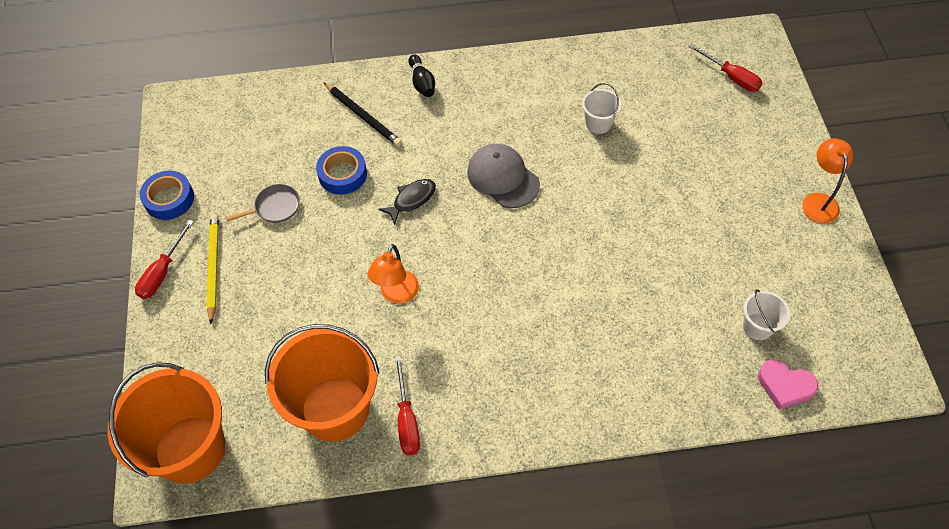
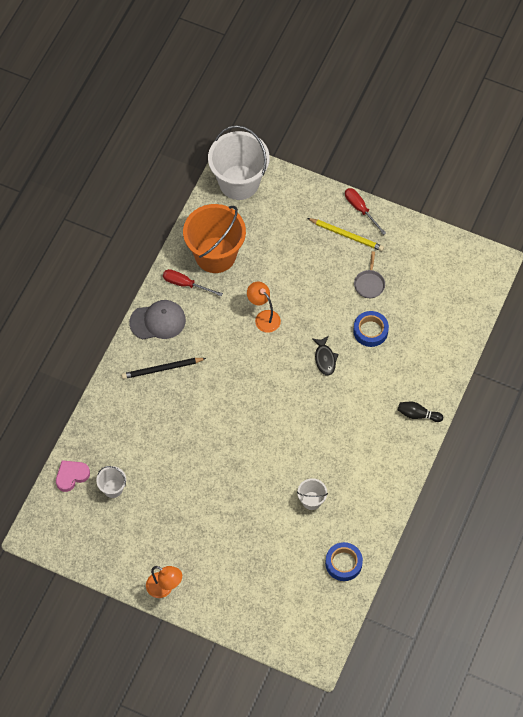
camera: 120 degrees right, 5 degrees up
orange bucket [107,362,225,484] -> white bucket [208,125,270,200]
blue tape [140,171,194,220] -> blue tape moved to [325,542,363,581]
black pencil [323,82,402,147] -> black pencil moved to [121,358,206,379]
grey cap [467,144,540,208] -> grey cap moved to [129,300,186,340]
red screwdriver [689,43,762,92] -> none

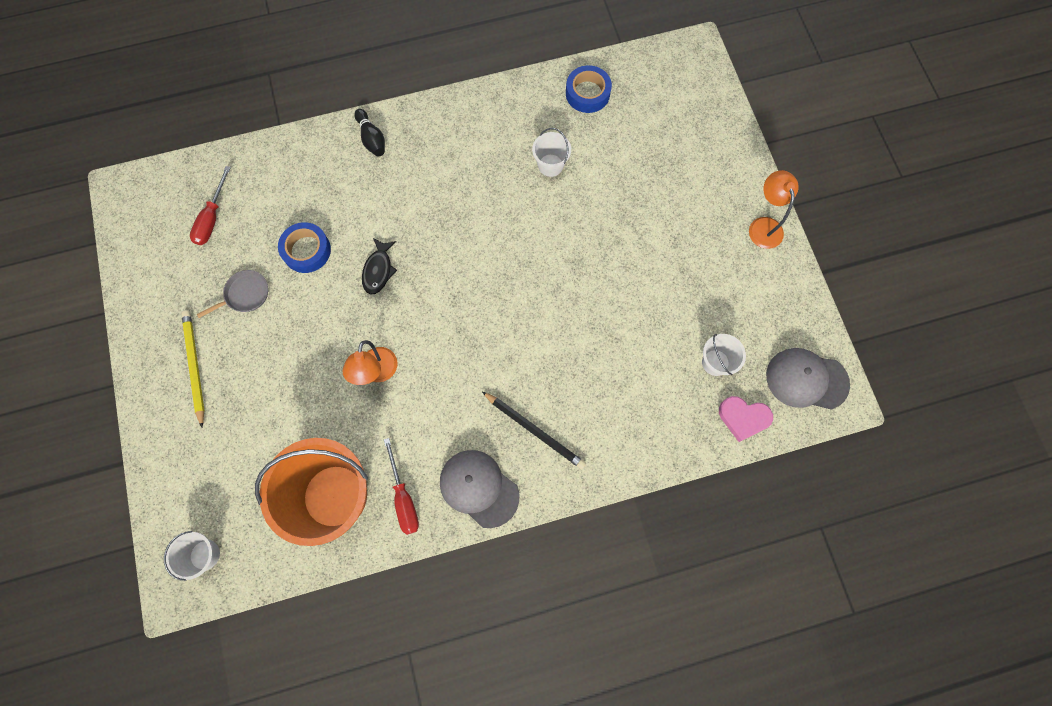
camera: 130 degrees left, 10 degrees up
white bucket [208,125,270,200] -> white bucket [164,531,220,581], size x0.45
black fish [312,336,339,376] -> black fish turned 150 degrees clockwise [362,238,397,294]
red screwdriver [345,188,386,235] -> red screwdriver moved to [190,166,231,245]
none -> grey cap [766,348,850,410]

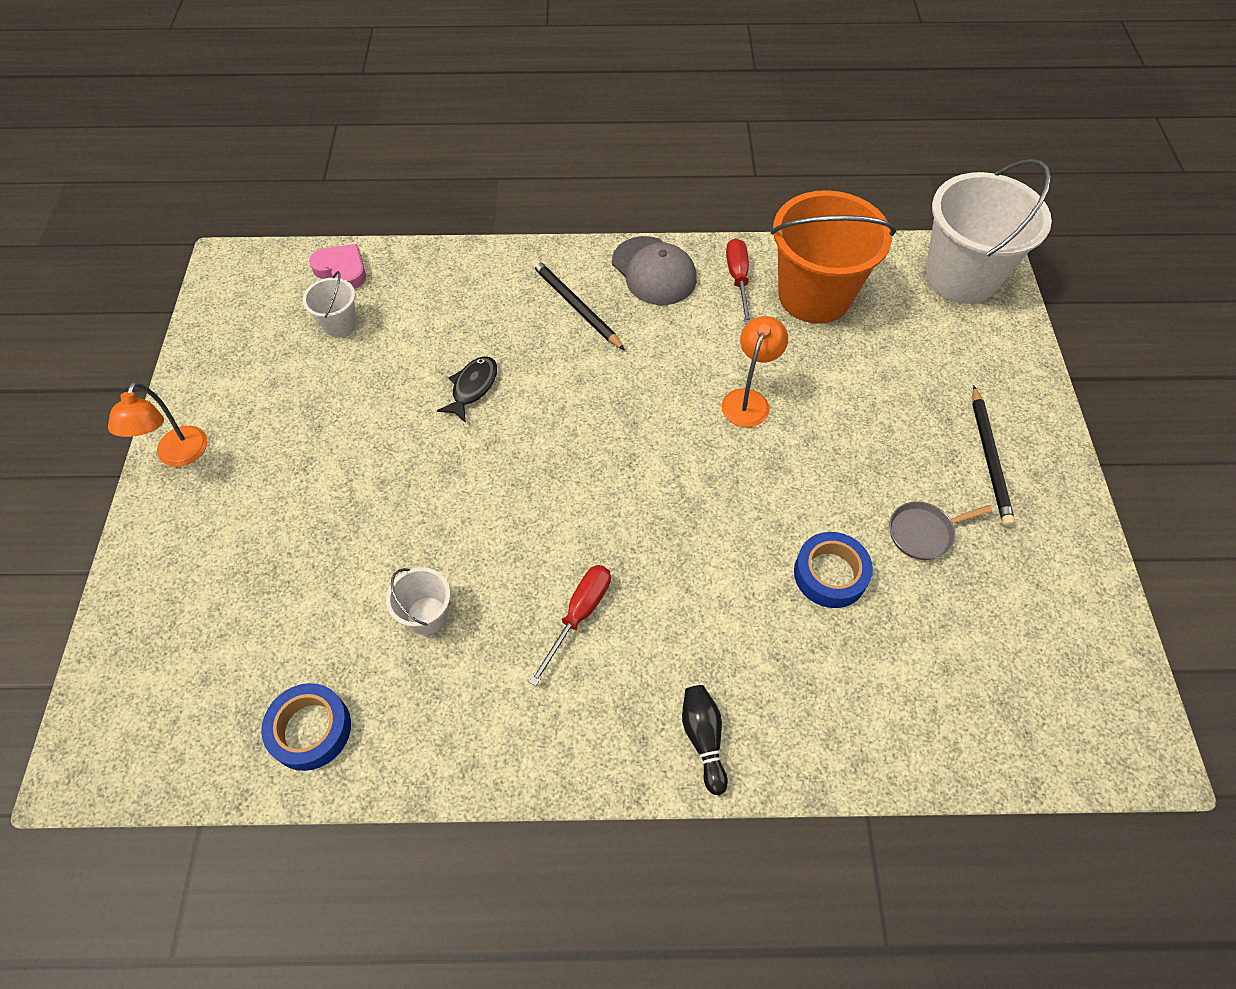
camera: 165 degrees left, 15 degrees down
white bucket [164,531,220,581] -> white bucket [925,159,1052,304], size x2.21
yellow pencil [181,311,205,427] -> black pencil [972,386,1015,527]
red screwdriver [190,166,231,245] -> red screwdriver moved to [529,565,611,686]
black fish [362,238,397,294] -> black fish moved to [437,356,497,423]
grey cap [766,348,850,410] -> none

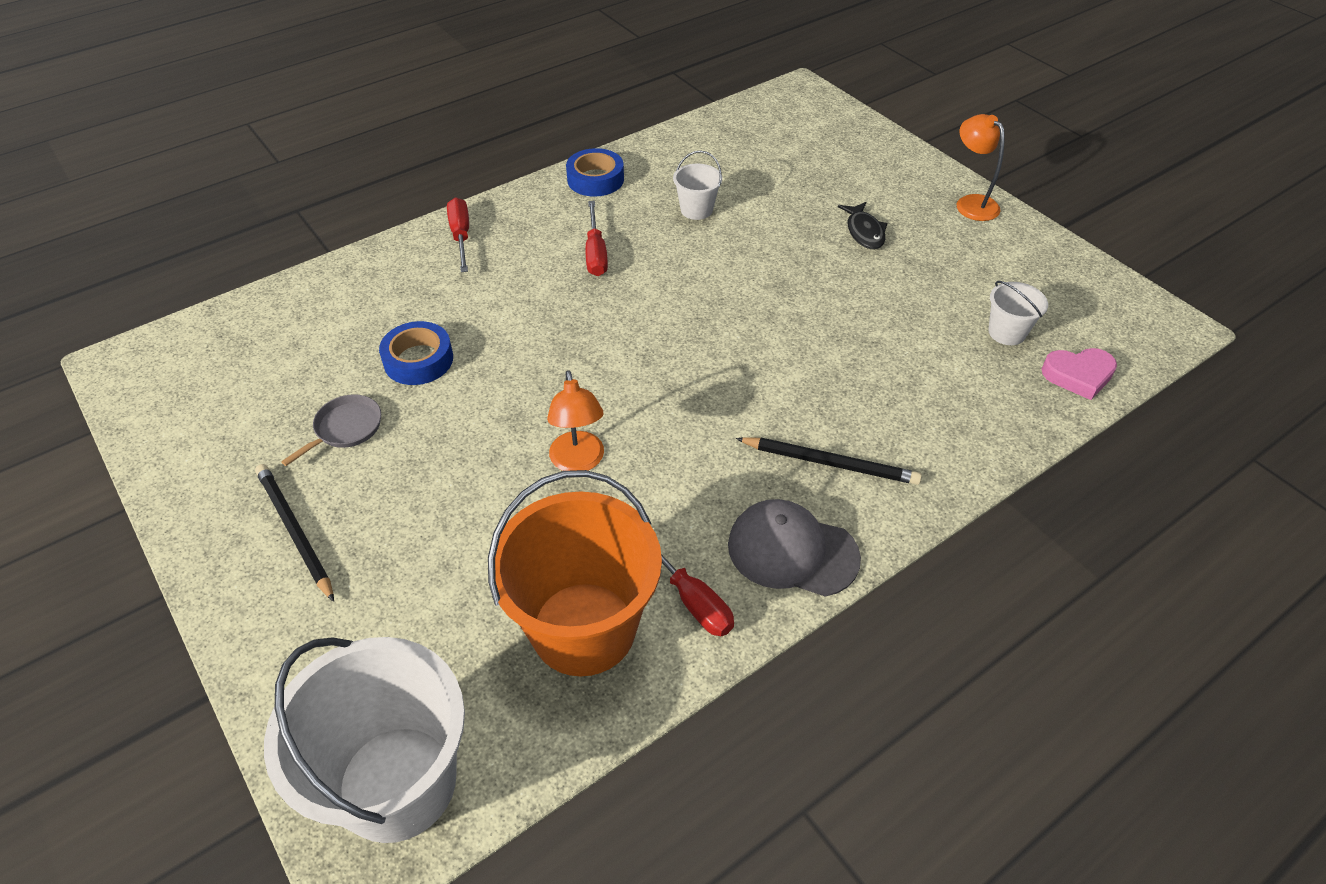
camera: 145 degrees right, 10 degrees down
blue tape [261,683,351,771] -> blue tape moved to [566,148,624,197]
black fish [437,356,497,423] -> black fish moved to [838,202,887,249]
black bowling pin [682,685,728,795] -> red screwdriver [447,197,469,272]

